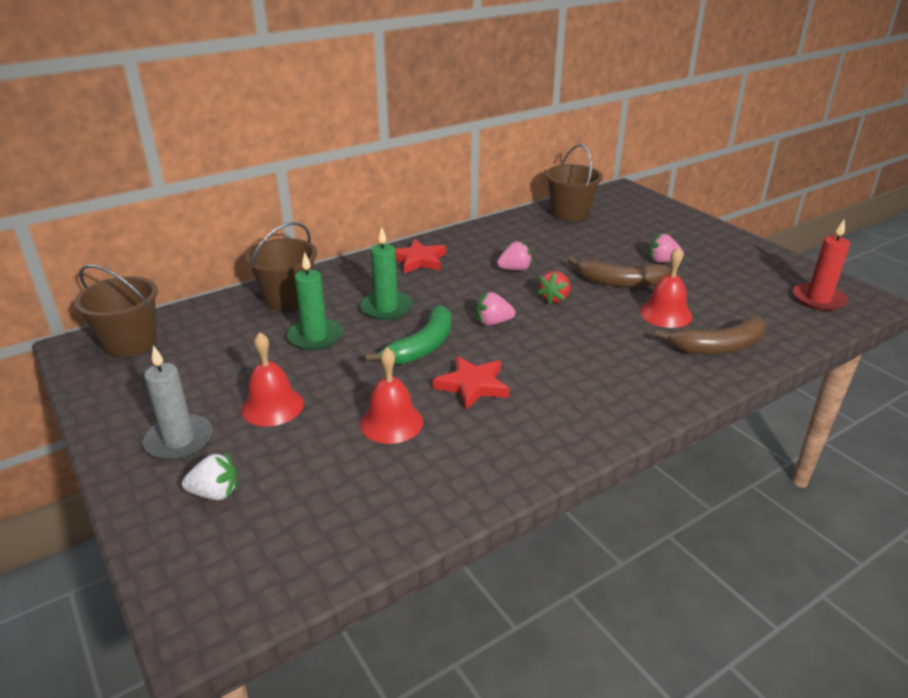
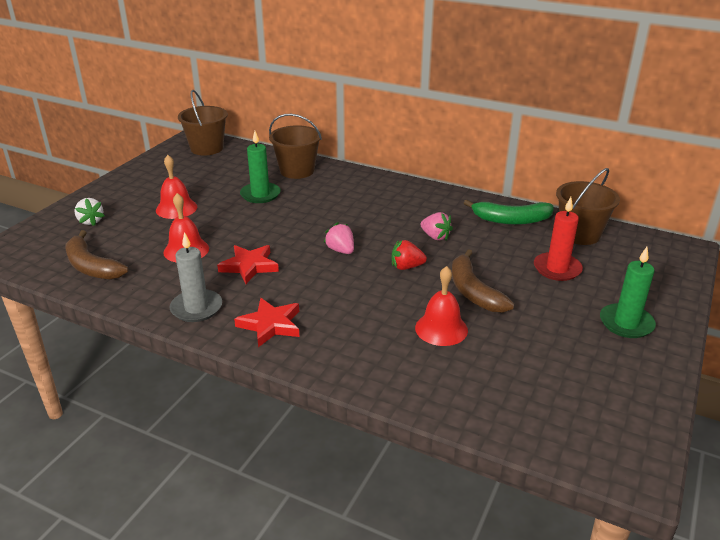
camera: 60 degrees right, 0 degrees up
grey candle [143,345,213,460] -> grey candle moved to [169,232,222,322]
green candle [360,227,412,320] -> green candle moved to [600,247,656,338]
green banana [365,305,451,365] -> green banana moved to [464,200,554,225]
red star [395,239,446,274] -> red star moved to [234,298,299,347]
pink strawberry [648,233,684,263] -> none
brown banana [655,316,765,354] -> brown banana moved to [65,230,128,280]
red candle [793,219,850,311] -> red candle moved to [534,197,583,281]

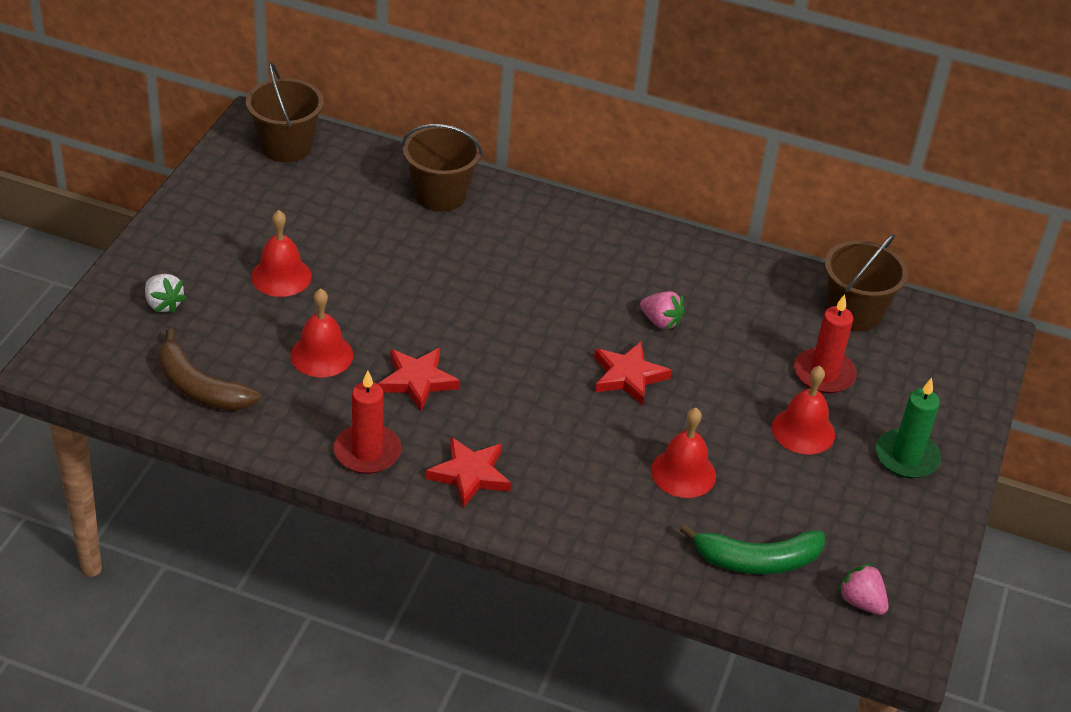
camera: 10 degrees left, 10 degrees up
grey candle [169,232,222,322] -> red candle [334,371,401,474]
green candle [240,131,281,203] -> none
pink strawberry [324,222,354,254] -> pink strawberry moved to [837,563,888,615]
red strawberry [392,240,427,270] -> red star [594,341,672,406]
brown banana [452,249,514,313] -> none
green banana [464,200,554,225] -> green banana moved to [680,524,825,574]
none -> red bell [772,366,835,454]

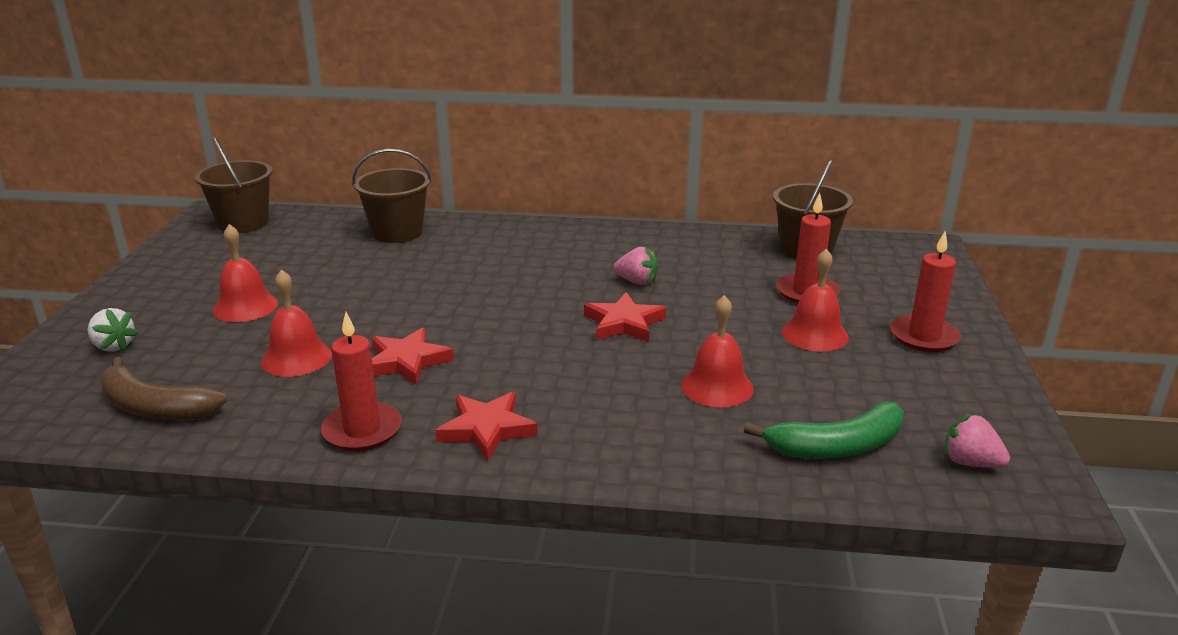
camera: 10 degrees left, 15 degrees down
green candle [876,378,941,478] -> red candle [890,231,961,352]

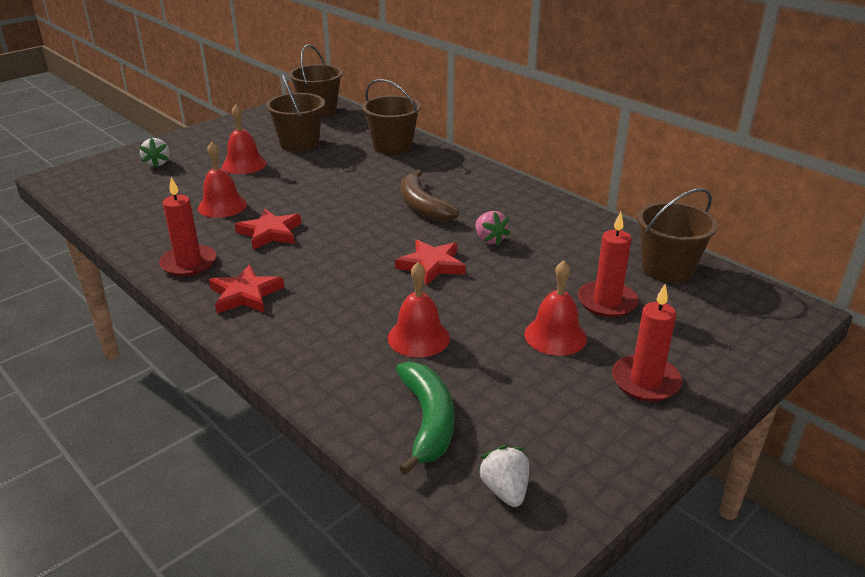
camera: 40 degrees right, 5 degrees up
brown banana [100,357,227,420] -> brown banana moved to [401,170,460,222]
green banana [744,401,904,459] -> green banana turned 120 degrees counterclockwise [396,361,454,475]
pink strawberry [944,413,1010,468] -> white strawberry [478,445,529,507]
none -> brown bucket [266,74,325,152]

